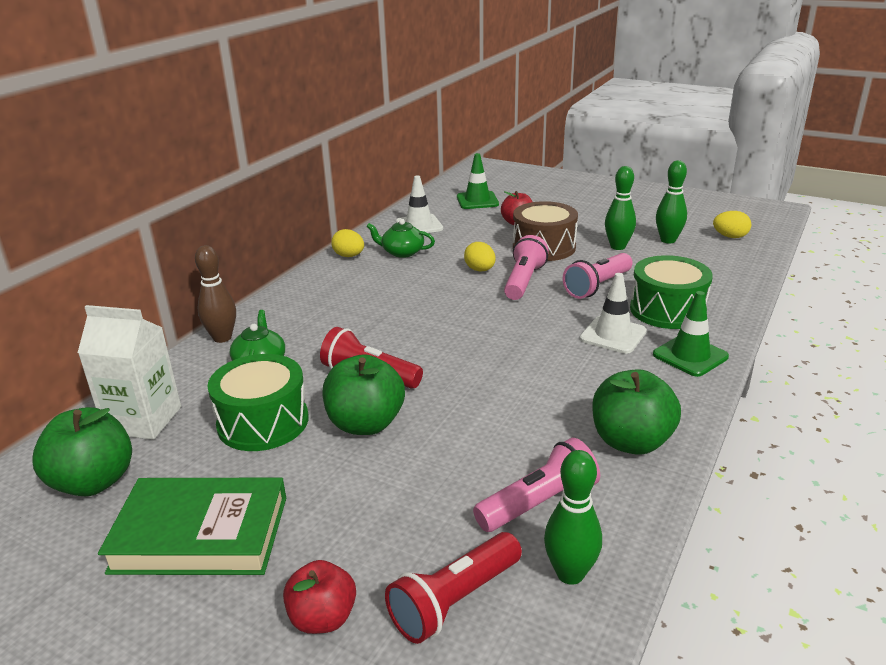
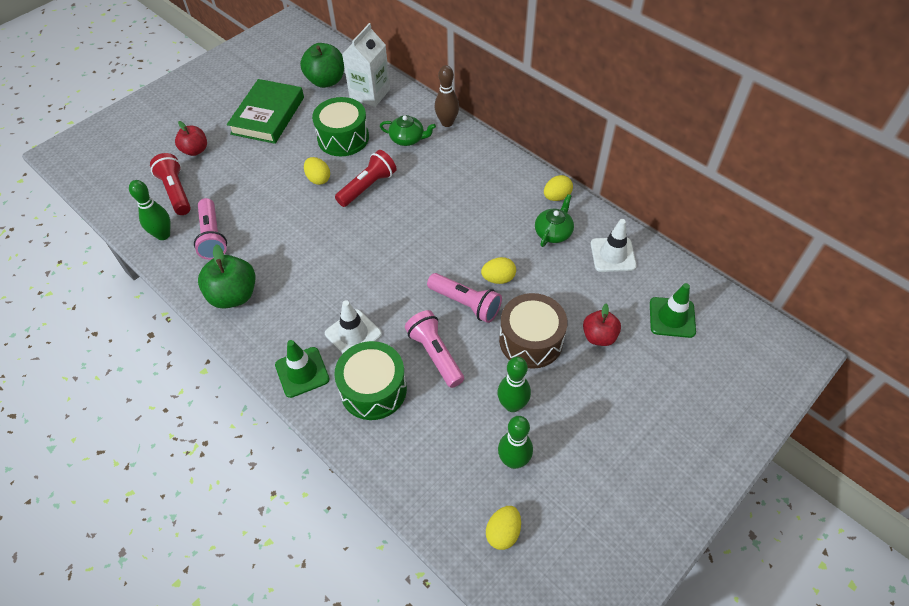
camera: 105 degrees right, 25 degrees up
green apple [322,354,405,435] -> yellow egg [304,157,330,185]

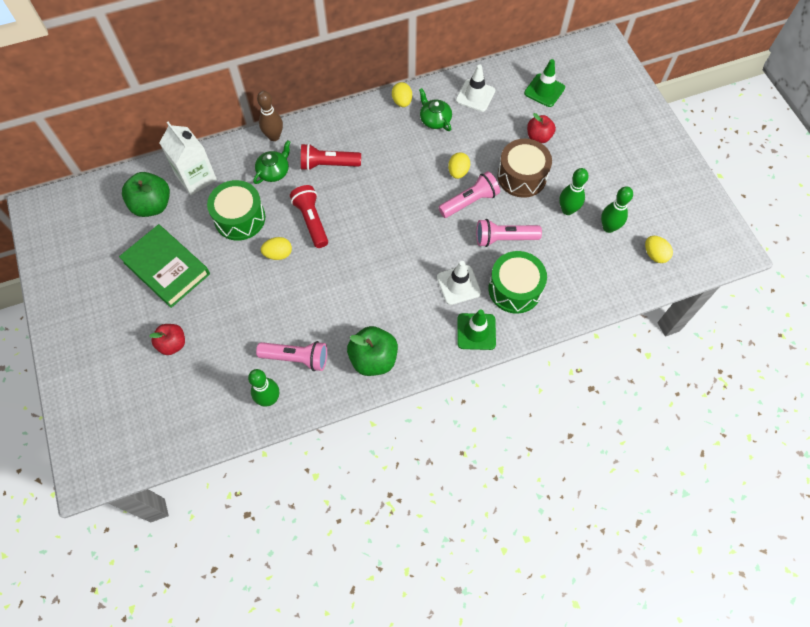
camera: 65 degrees left, 10 degrees up
red flashlight [150,153,191,215] -> red flashlight moved to [301,143,361,171]

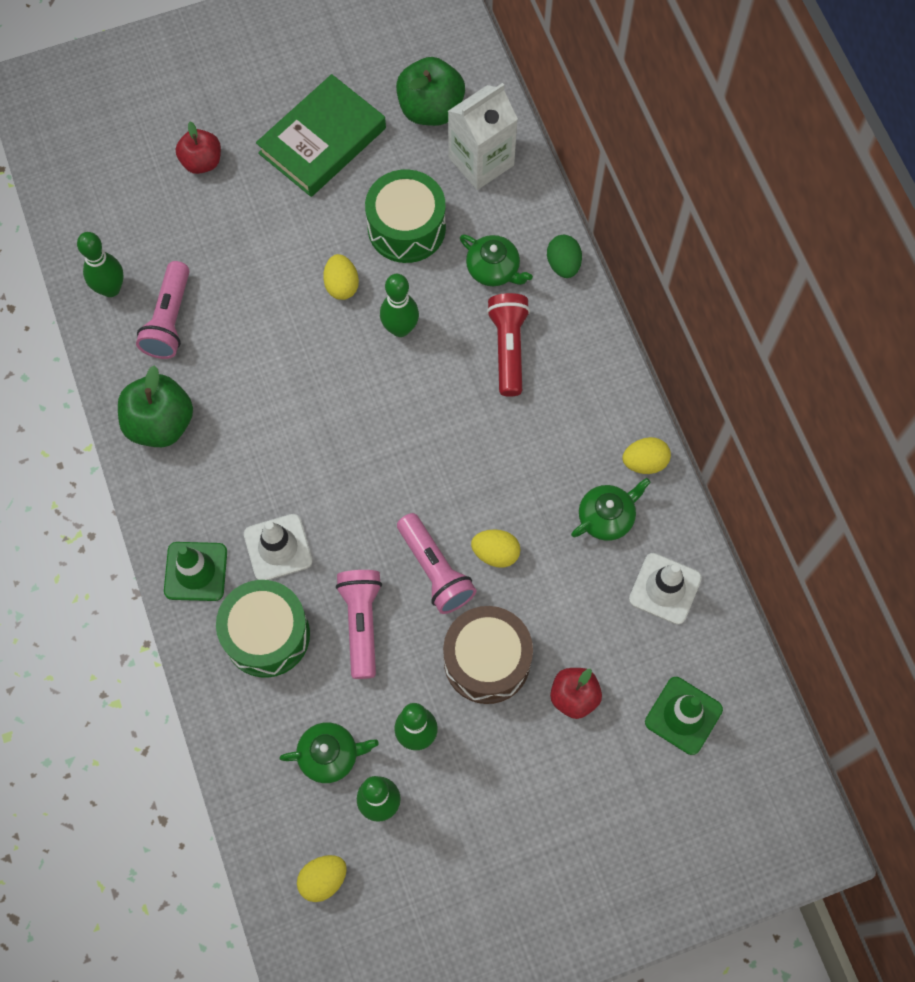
camera: 90 degrees right, 5 degrees up
brown bowling pin [257,91,283,141] -> green egg [547,235,582,278]
red flashlight [290,185,328,248] -> green bowling pin [380,274,419,337]
none -> green teapot [279,722,379,783]

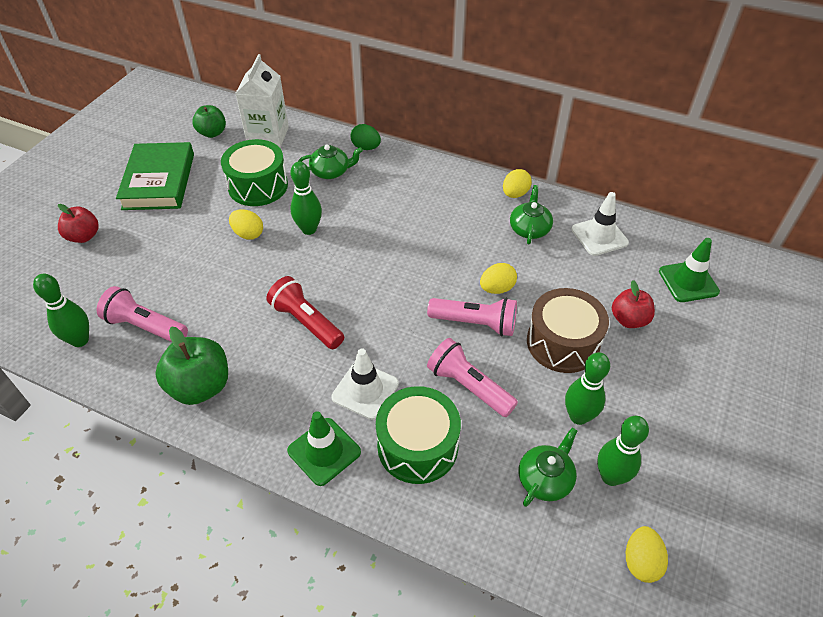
camera: 45 degrees left, 20 degrees down
pink flashlight [136,261,190,359] -> pink flashlight turned 150 degrees clockwise [97,286,188,342]
green apple [396,57,465,126] -> green apple [192,105,226,138], size x0.65
red flashlight [487,293,530,397] -> red flashlight moved to [267,276,344,349]

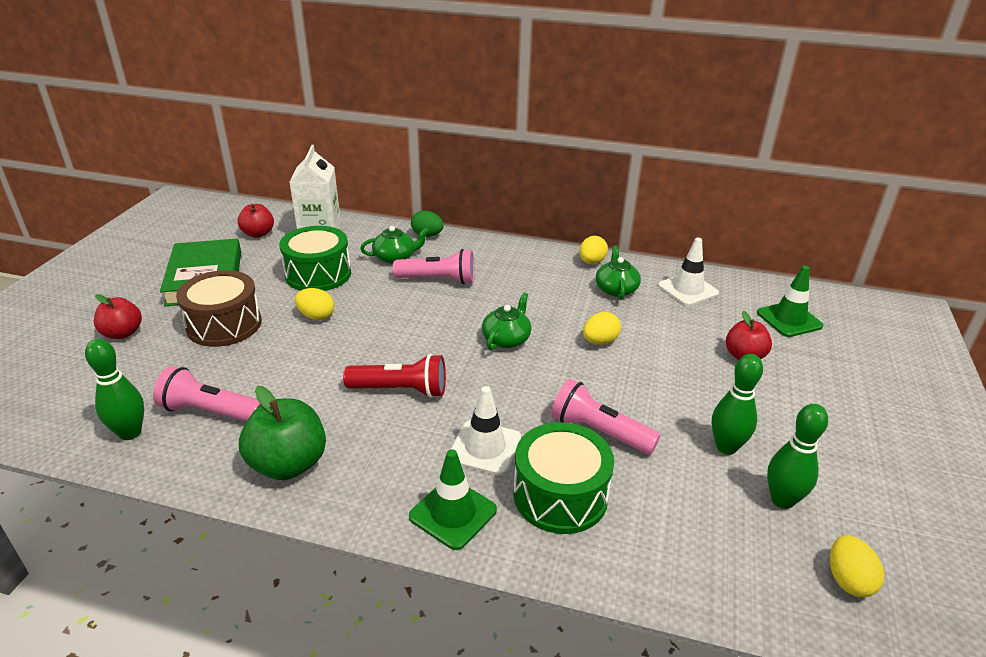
camera: 10 degrees left, 15 degrees down
green apple [192,105,226,138] -> red apple [237,204,274,238]
red flashlight [267,276,344,349] -> red flashlight turned 150 degrees clockwise [343,354,446,398]
green bowling pin [290,162,322,235] -> none
pink flashlight [427,298,517,336] -> pink flashlight moved to [393,249,475,284]
green teapot [519,427,577,507] -> green teapot moved to [482,292,532,350]
brown drum [527,288,609,373] -> brown drum moved to [176,270,262,347]

